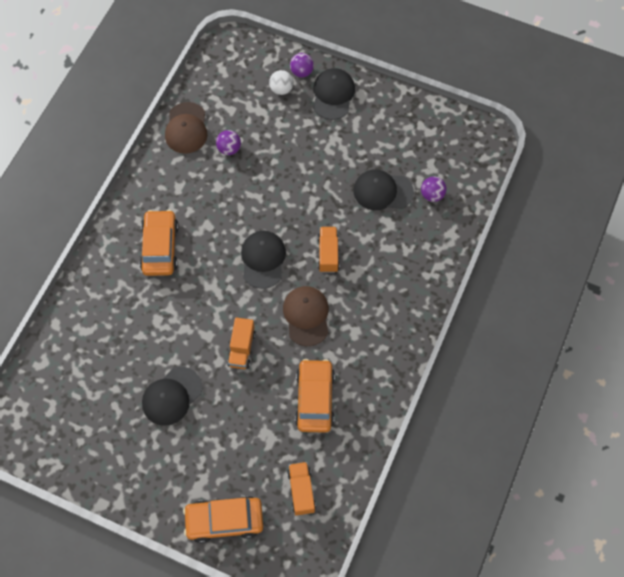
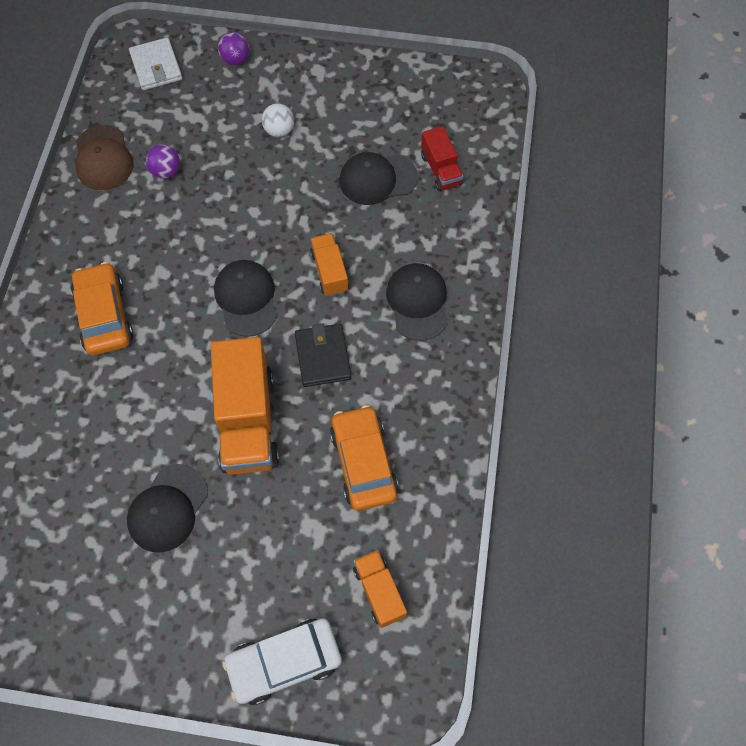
camera: 15 degrees left, 0 degrees up
orange car [183,496,263,543] -> white car [222,618,342,705]
orange truck [227,317,256,369] -> orange truck [210,337,280,475], size x1.89
white ball [269,70,293,95] -> white ball moved to [262,103,294,137]
brown cap [283,286,329,346] -> black wallet [295,324,351,387]
black cap [313,68,355,120] -> black cap moved to [386,263,448,341]
purple ball [421,176,447,202] -> red truck [421,126,463,191]
none -> white wallet [129,37,182,90]

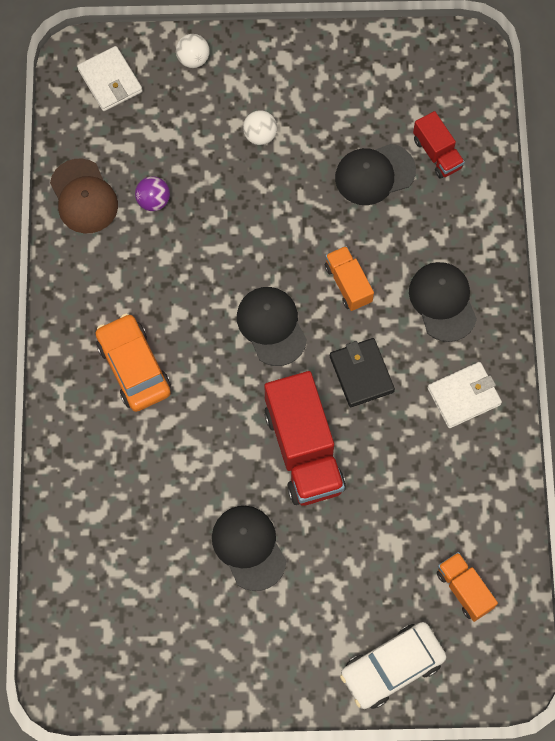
camera: 10 degrees left, 5 degrees up
black cap [127,464,208,553] -> black cap turned 135 degrees clockwise [212,506,286,591]
orange truck [210,337,280,475] -> red truck [264,371,346,506]
purple ball [218,32,249,65] -> white ball [176,34,210,68]
orange car [330,405,399,511] -> none
none -> white wallet [428,362,502,428]

